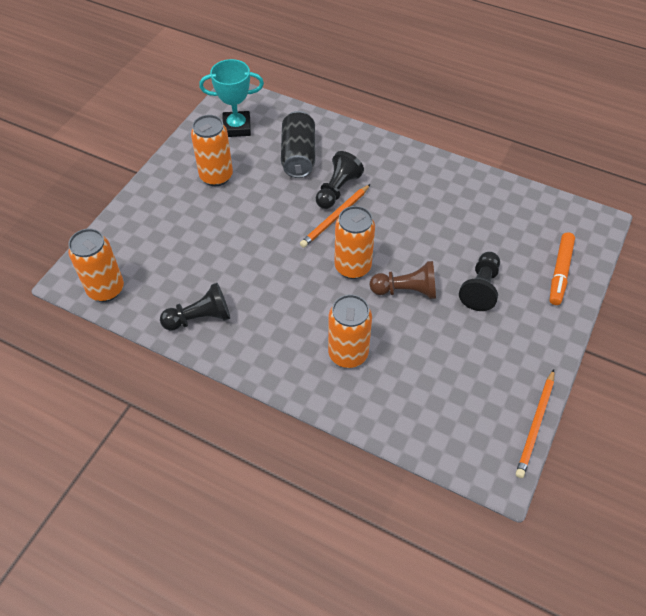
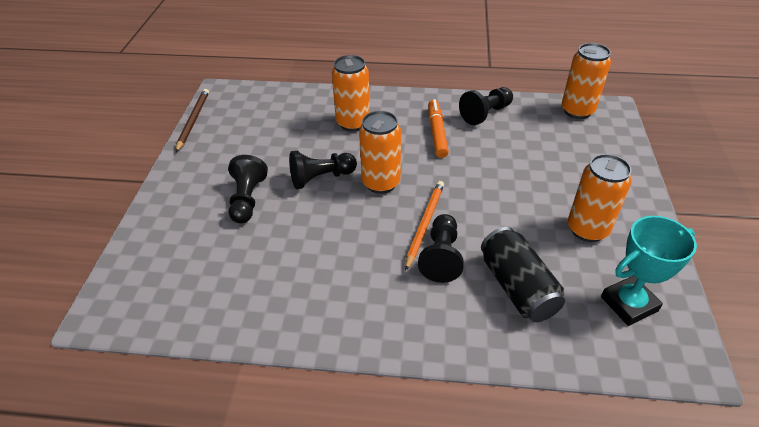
camera: 160 degrees right, 10 degrees down
brown pawn [370,261,436,299] -> black pawn [289,150,357,189]
orange pencil [516,370,555,478] -> brown pencil [176,89,209,152]
orange marker [550,232,575,305] -> orange marker moved to [428,99,449,158]

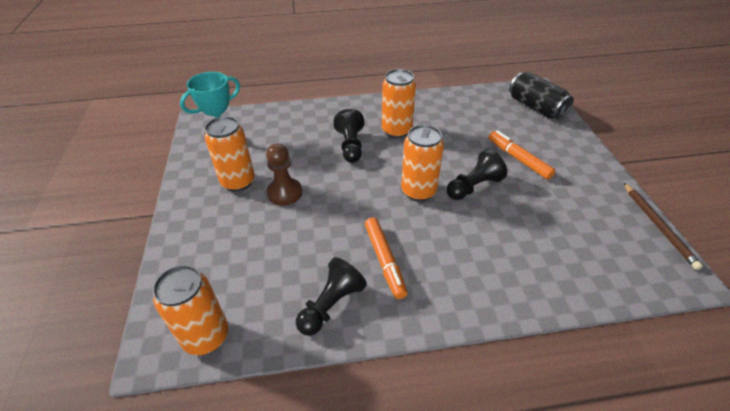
camera: 165 degrees right, 0 degrees up
black pawn [228,155,268,223] -> orange marker [489,131,555,179]
orange can [332,55,370,132] -> orange can moved to [382,69,416,138]
orange pencil [405,181,444,271] -> none
black can [481,227,565,322] -> black can moved to [509,72,574,120]
none -> brown pawn [266,143,302,205]

